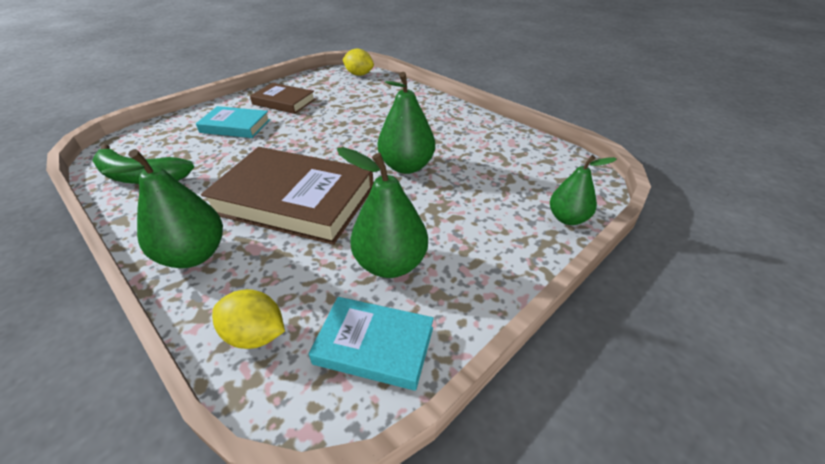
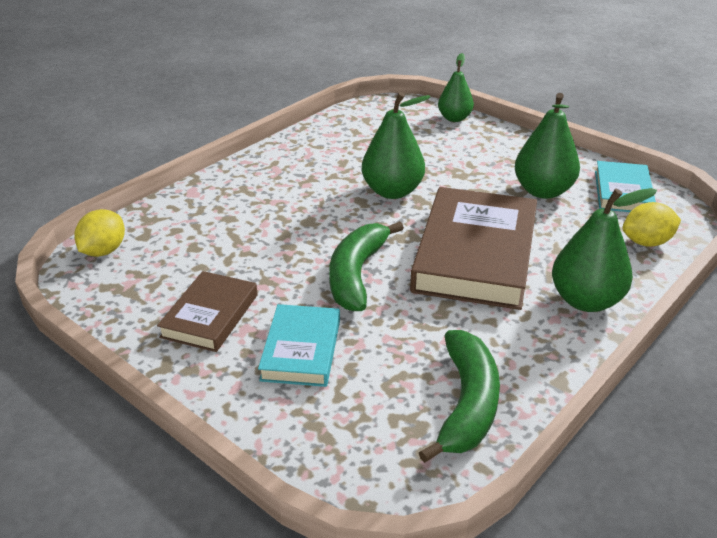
camera: 95 degrees left, 5 degrees down
yellow lemon [212,289,285,349] -> yellow lemon turned 60 degrees clockwise [622,202,681,247]
none -> green banana [329,221,404,311]

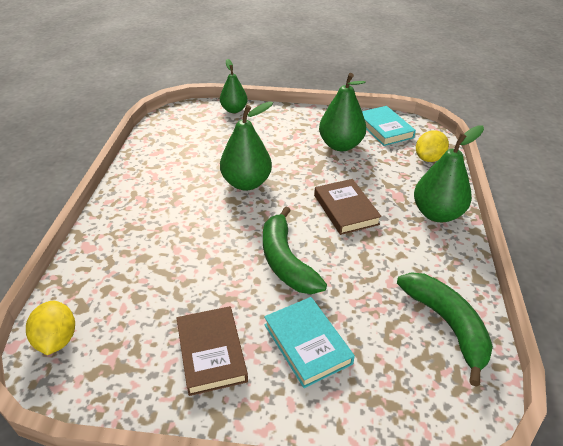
camera: 35 degrees left, 5 degrees up
brown book [410,187,537,310] -> brown book [314,179,382,235], size x0.54

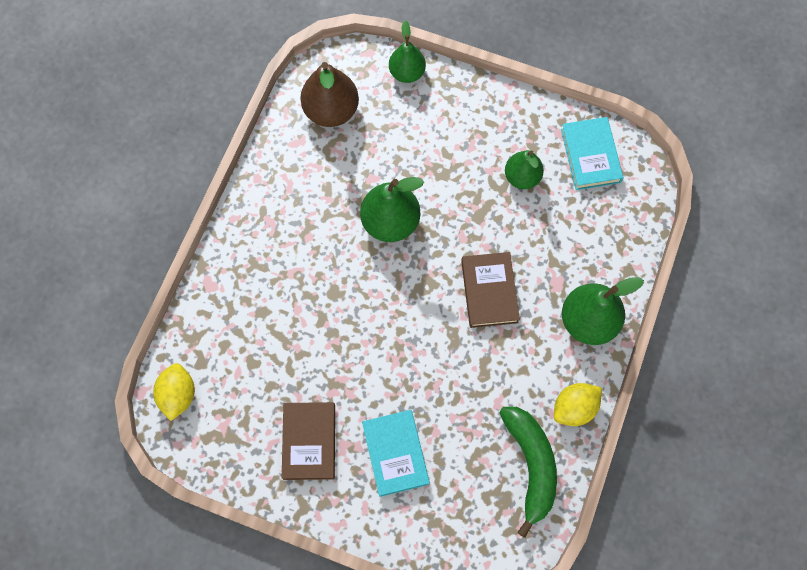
camera: 15 degrees right, 30 degrees up
green banana [263,206,327,294] -> none
green pear [319,73,366,151] -> green pear [505,150,544,189], size x0.65
yellow lemon [416,130,449,162] -> yellow lemon moved to [554,383,602,426]
none -> brown pear [300,62,359,127]

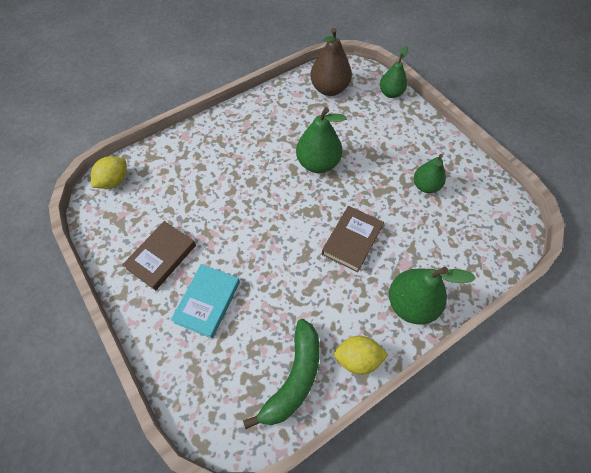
camera: 35 degrees right, 10 degrees down
turquoise book [561,117,624,190] -> none

